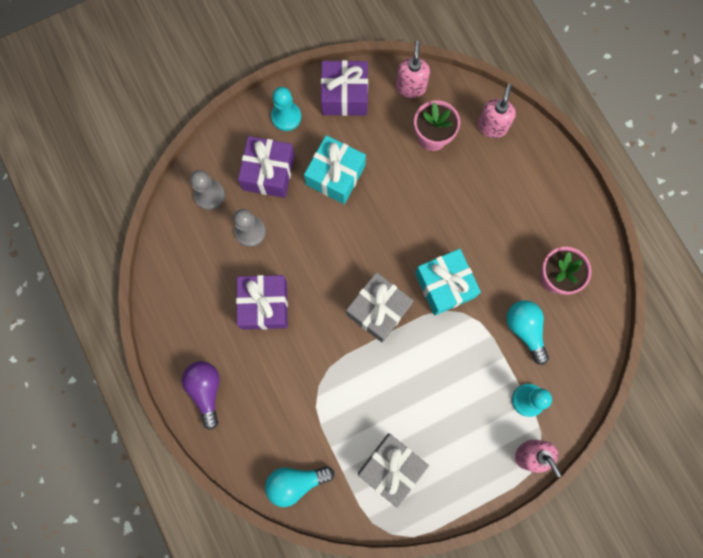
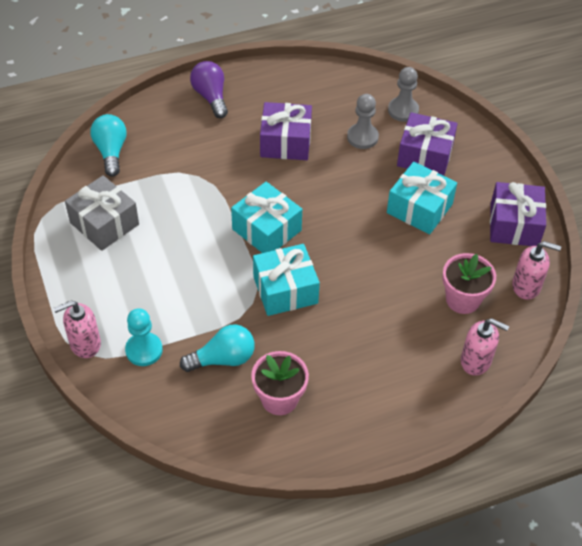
camera: 95 degrees right, 25 degrees down
purple light bulb [182,361,219,430] -> purple light bulb turned 105 degrees counterclockwise [190,61,228,118]
turquoise pawn [271,87,301,131] -> none
grey gift [346,272,414,343] -> turquoise gift [231,182,302,253]

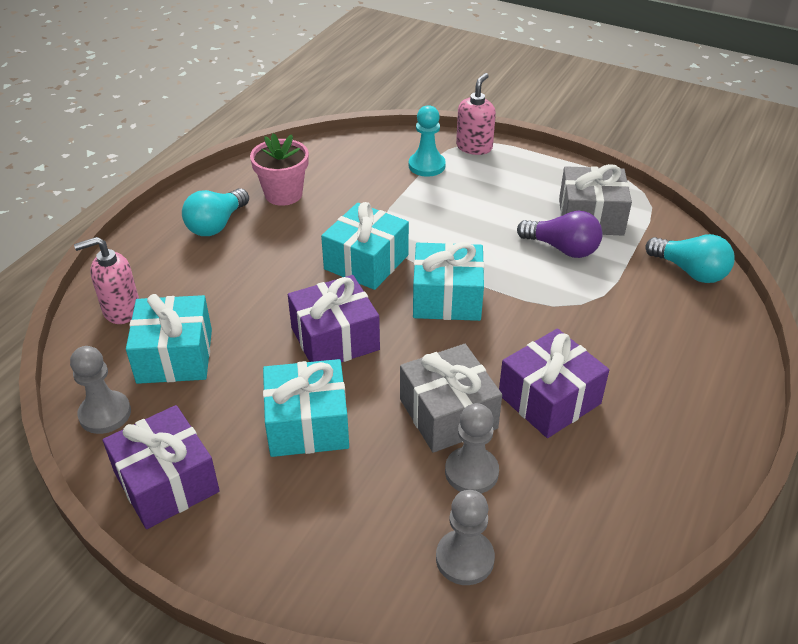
camera: 140 degrees right, 10 degrees down
turquoise light bulb [180,324,255,372] -> turquoise light bulb moved to [182,188,249,236]
purple light bulb [190,61,228,118] -> purple light bulb moved to [517,211,603,258]
purple gift [397,112,458,176] -> purple gift moved to [288,275,380,362]
pink flower pot [442,253,496,314] -> turquoise gift [126,294,212,384]
pink soap dispenser [512,241,561,300] -> grey pawn [70,346,131,434]
none -> grey gift [400,344,502,453]

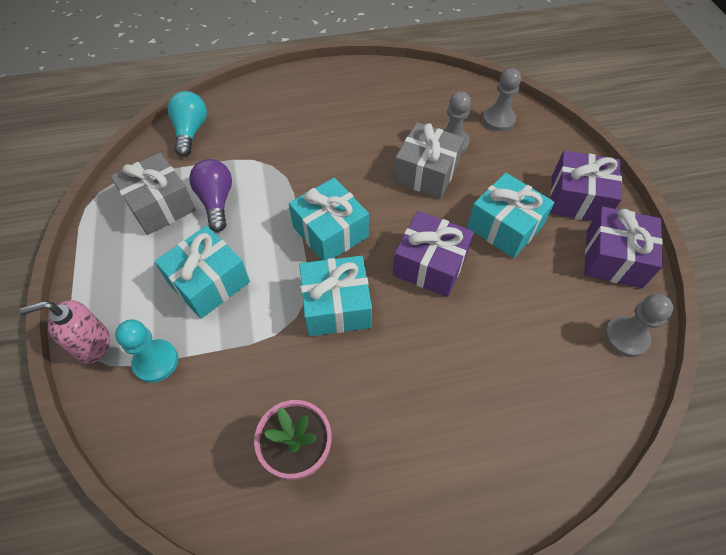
camera: 130 degrees left, 15 degrees up
pink soap dispenser [74,237,139,324] -> none
turquoise gift [126,294,212,384] -> turquoise gift moved to [154,226,250,319]
turquoise light bulb [182,188,249,236] -> none
purple gift [499,329,609,438] -> purple gift moved to [550,150,622,221]

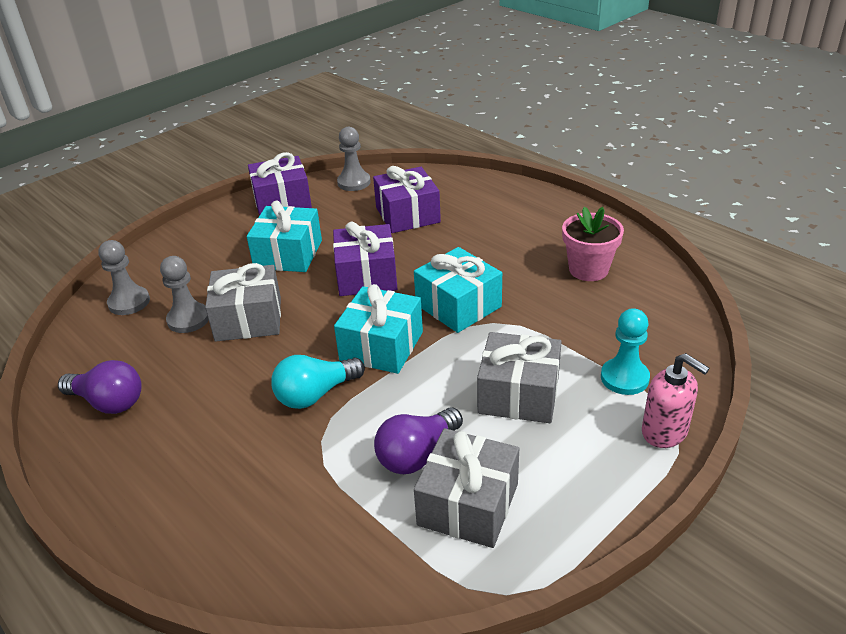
camera: 120 degrees left, 20 degrees down
turquoise gift [154,226,250,319] -> grey gift [477,332,562,423]
turquoise light bulb [168,91,207,157] -> turquoise light bulb moved to [271,355,365,409]
purple gift [550,150,622,221] -> purple gift moved to [373,166,441,233]
none -> purple light bulb [58,360,142,414]

